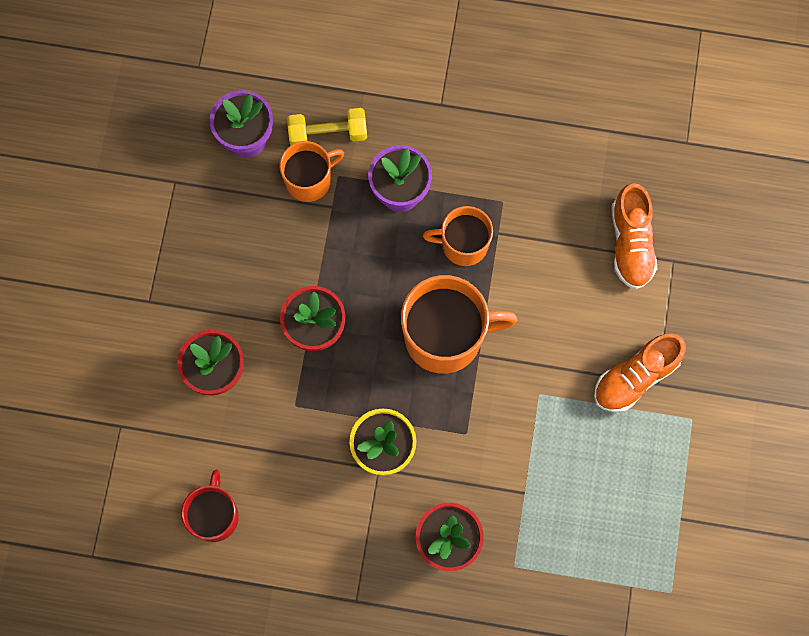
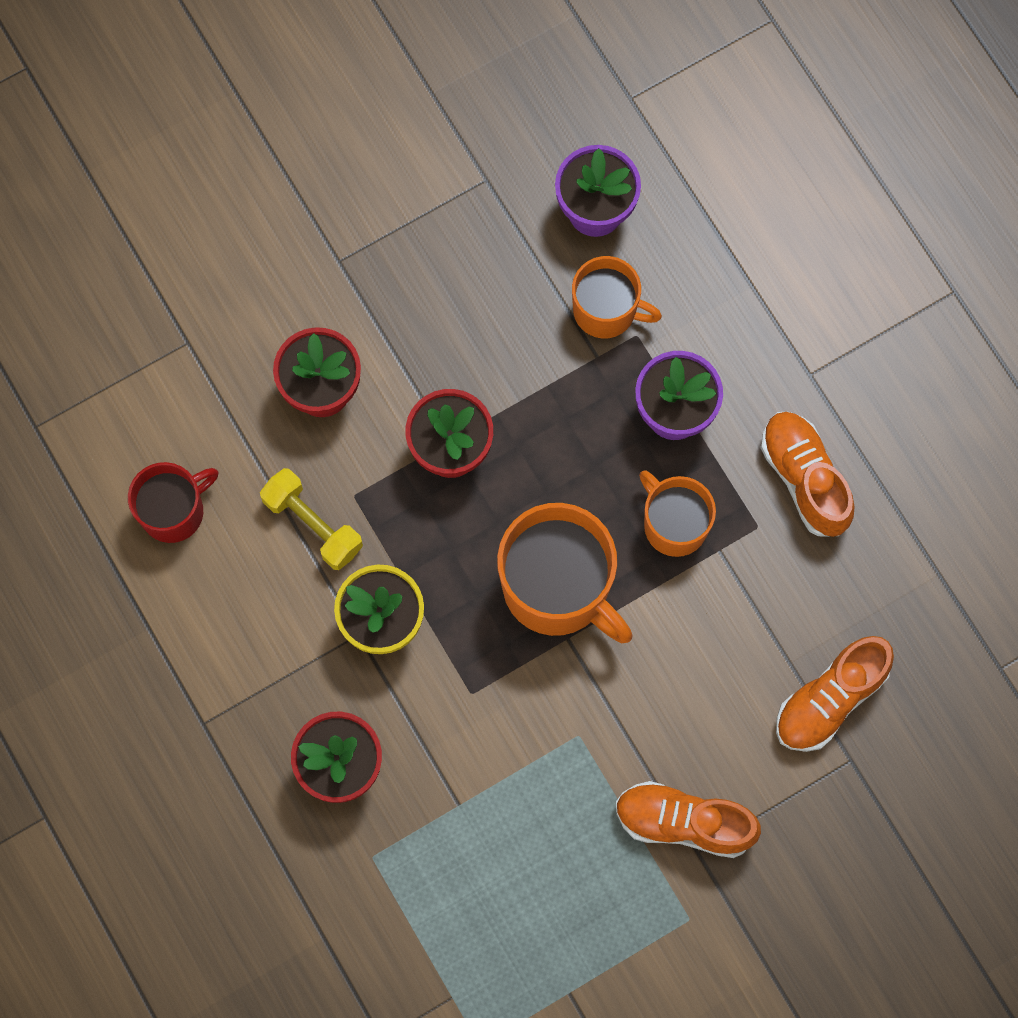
camera: 50 degrees right, 0 degrees up
yellow dumbbell [287,108,367,146] -> yellow dumbbell moved to [260,468,363,570]
none -> orange shoe [761,412,854,537]

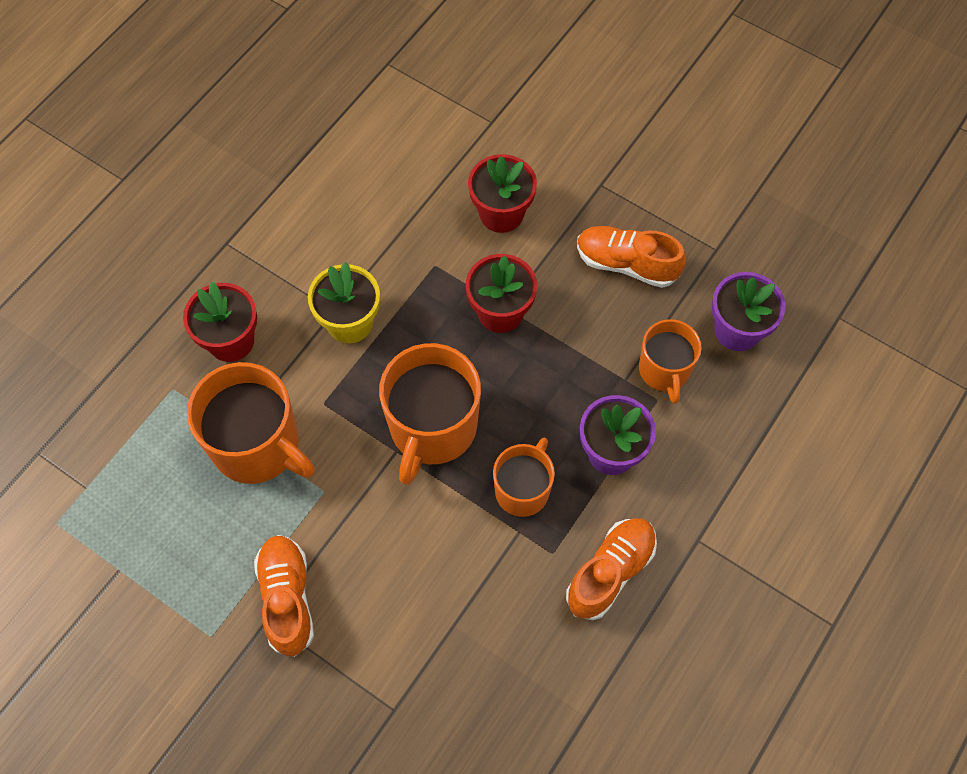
camera: 65 degrees right, 10 degrees down
red mug [128,462,218,543] -> none
yellow dumbbell [260,468,363,570] -> none
orange shoe [776,636,894,752] -> orange shoe moved to [577,226,686,288]
none -> orange mug [187,362,315,484]

